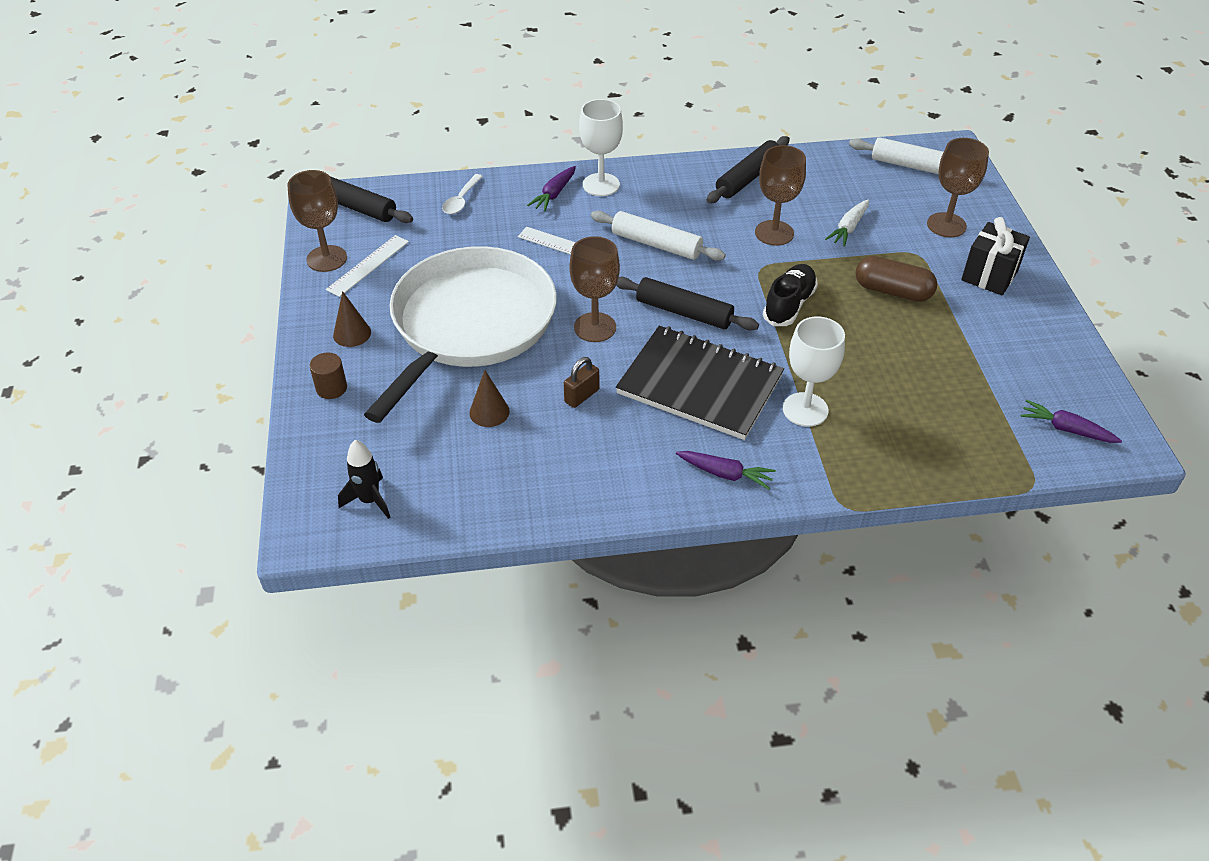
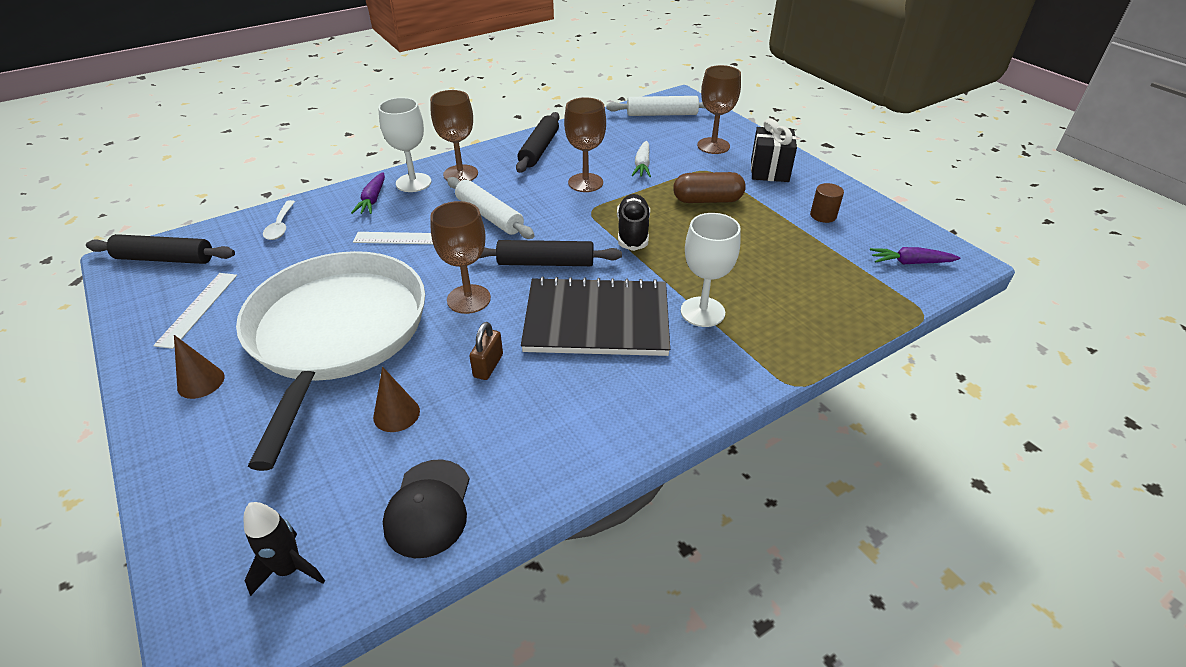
camera: 25 degrees left, 5 degrees down
brown goblet [287,170,347,272] -> brown goblet moved to [430,90,478,181]
brown cylinder [309,353,347,399] -> brown cylinder moved to [810,183,844,223]
white rolling pin [591,211,726,261] -> white rolling pin turned 45 degrees clockwise [447,177,535,239]
purple carrot [676,451,776,490] -> none
none -> black cap [383,459,470,558]

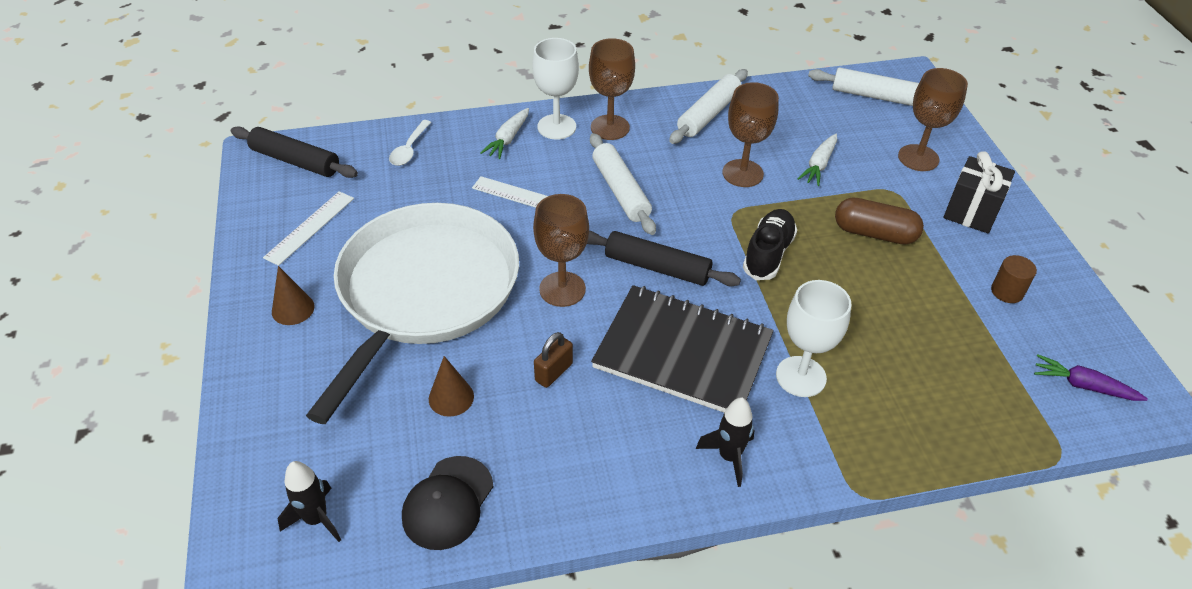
camera: 20 degrees right, 5 degrees up
purple carrot [351,172,385,214] -> white carrot [480,108,529,159]
black rolling pin [516,112,560,173] -> white rolling pin [669,69,748,144]
none -> black rocket [696,398,754,487]

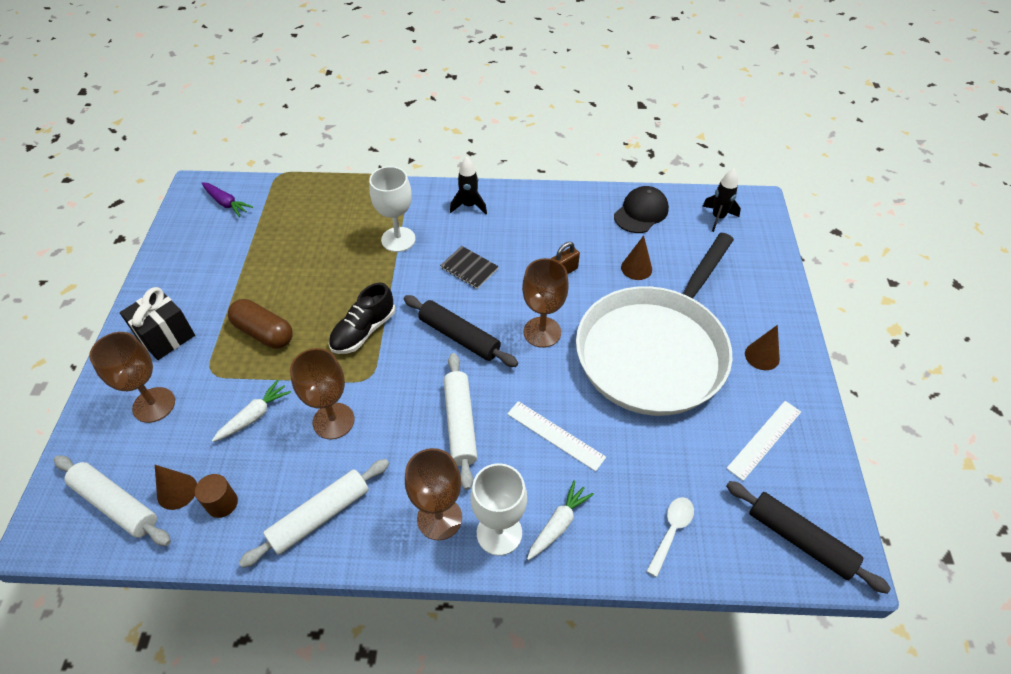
camera: 165 degrees left, 5 degrees up
black notebook [591,285,774,412] -> black notebook [440,246,499,289], size x0.43
brown cylinder [991,255,1037,303] -> brown cylinder moved to [195,474,238,518]
none -> brown cone [155,465,197,510]

